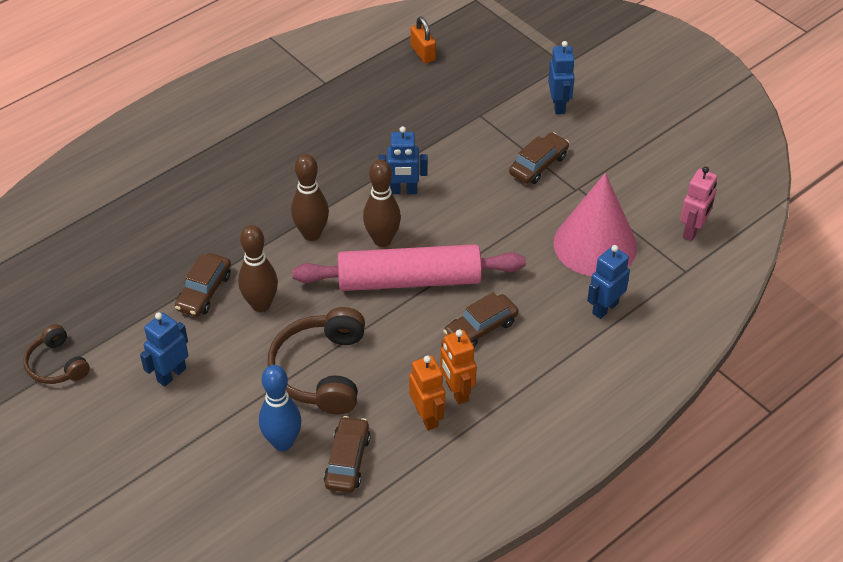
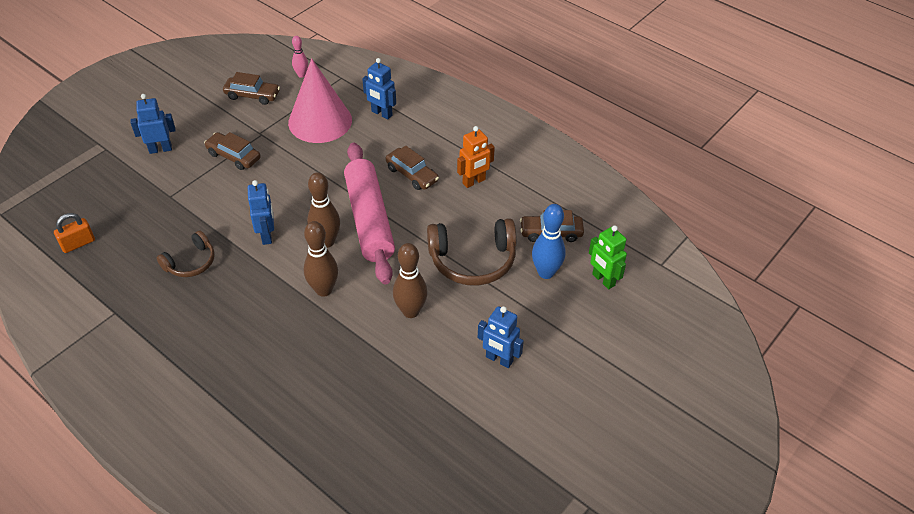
camera: 100 degrees left, 0 degrees up
brown headphones [23,324,90,384] -> brown headphones moved to [157,231,215,277]
brown car [175,253,231,317] -> brown car moved to [223,72,280,105]
orange robot [409,356,445,431] -> none
pink robot [680,167,717,241] -> pink bowling pin [292,36,308,78]
none -> green robot [589,225,627,289]

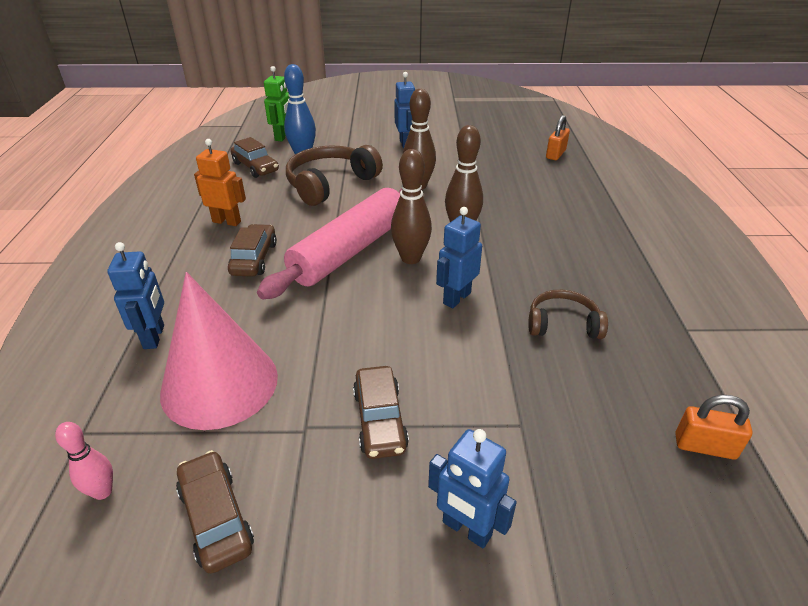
camera: 130 degrees left, 10 degrees down
brown headphones [427,218,516,286] -> brown headphones turned 90 degrees counterclockwise [286,145,383,206]
none -> orange padlock [546,115,570,160]

